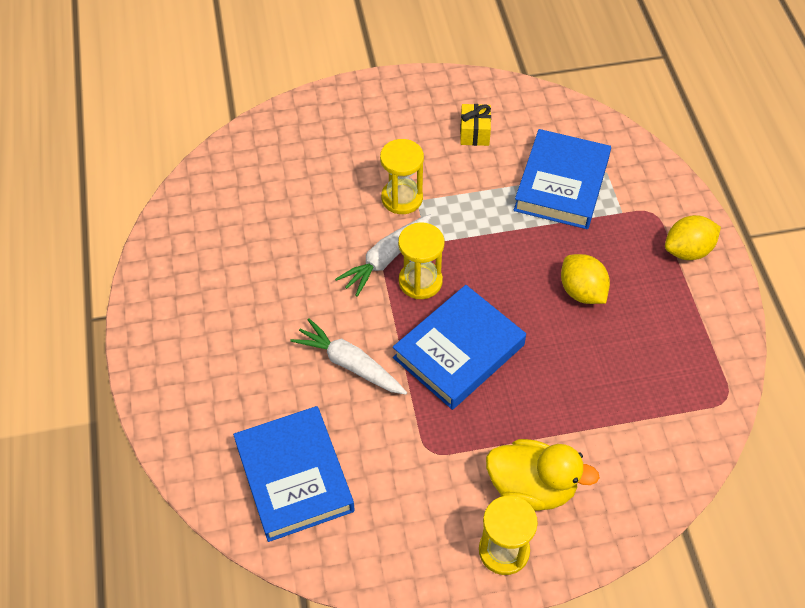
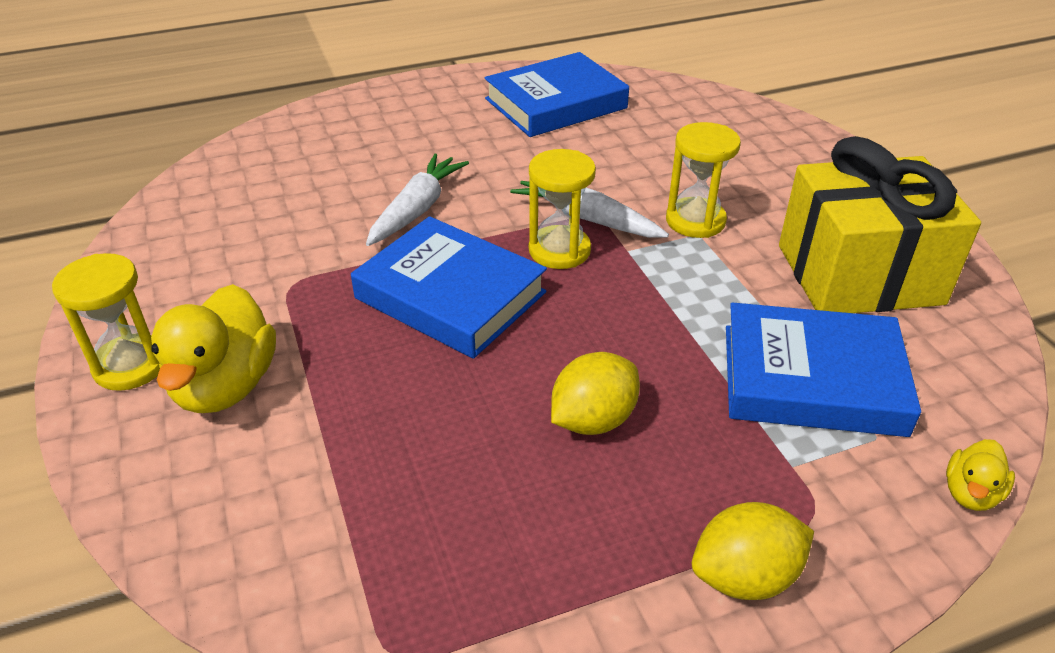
camera: 80 degrees right, 15 degrees down
blue book [233,406,355,542] -> blue book moved to [484,52,629,137]
yellow gift [460,104,491,146] -> yellow gift [779,136,981,313], size x2.48
yellow lemon [665,215,721,260] -> yellow lemon turned 75 degrees counterclockwise [692,502,814,600]
none -> yellow duck [946,439,1015,511]

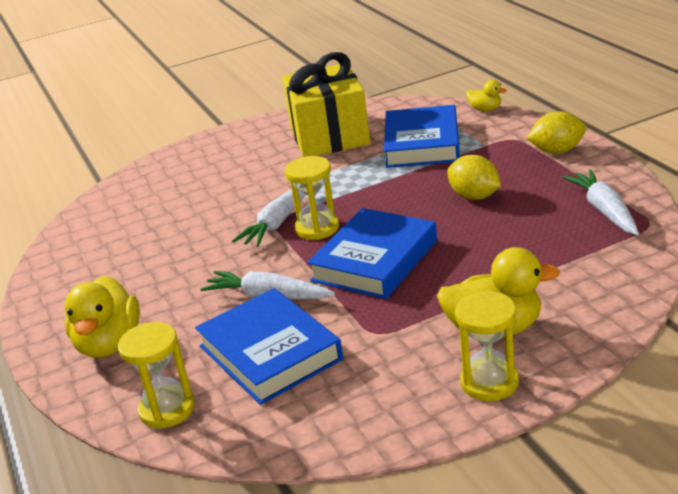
camera: 90 degrees left, 10 degrees down
blue book [484,52,629,137] -> blue book moved to [195,288,343,405]
yellow hourglass [666,122,741,238] -> yellow hourglass moved to [118,322,195,429]
yellow lemon [692,502,814,600] -> yellow lemon turned 75 degrees counterclockwise [527,111,586,154]
none -> yellow duck [65,276,140,358]
none -> white carrot [563,169,639,235]

